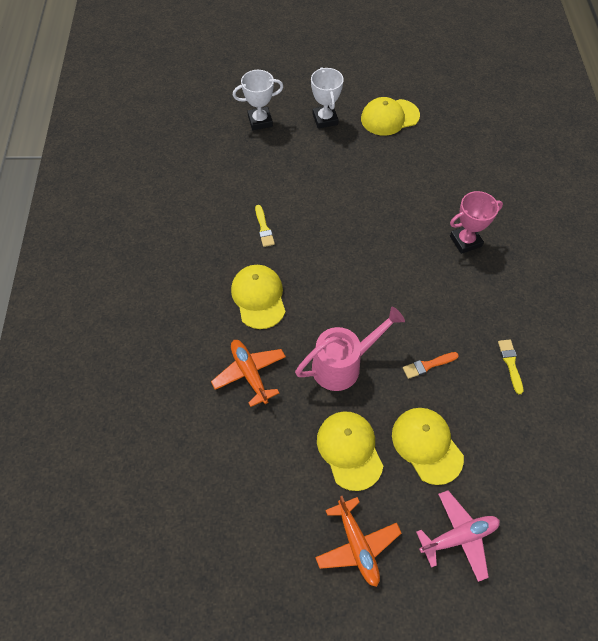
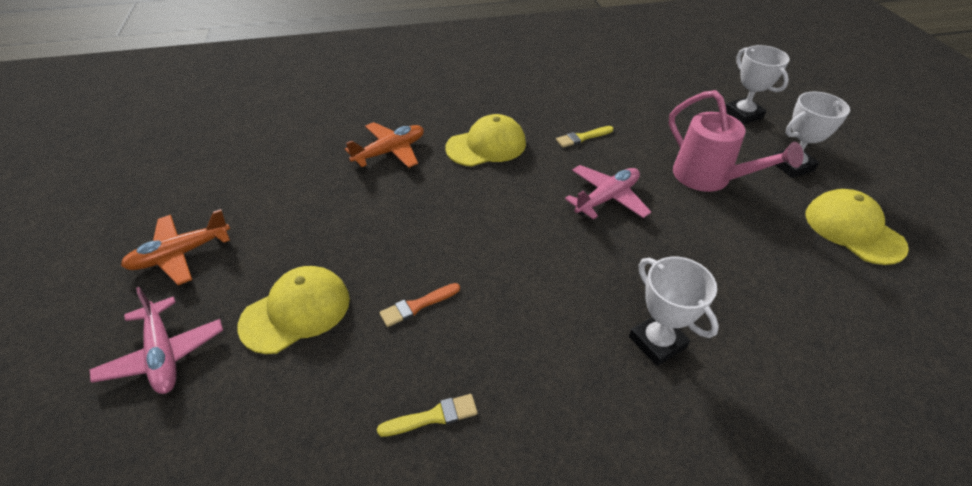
camera: 80 degrees right, 15 degrees down
pink watering can [295,306,405,391] -> pink watering can moved to [669,90,804,192]
yellow cap [317,411,383,491] -> none
orange brush [403,352,459,379] -> orange brush turned 90 degrees counterclockwise [379,283,460,327]
pink trophy [450,191,503,254] -> white trophy [629,257,719,366]
none -> pink plane [565,165,651,219]

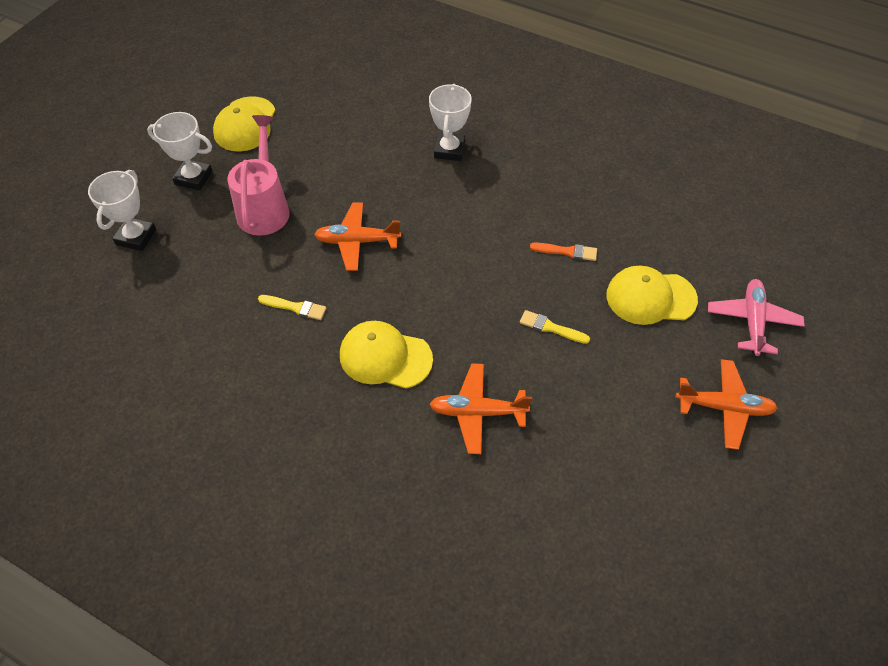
camera: 140 degrees left, 10 degrees up
yellow brush [377,394,478,437] -> yellow brush moved to [520,310,590,344]
pink plane [565,165,651,219] -> orange plane [314,203,401,271]

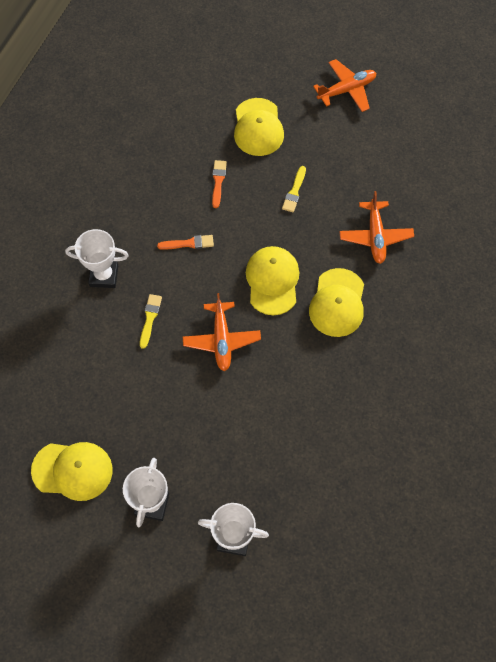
camera: 95 degrees left, 10 degrees up
pink watering can [227,115,290,236] -> none
yellow brush [258,295,326,320] -> yellow brush moved to [140,294,162,349]
orange plane [676,359,778,450] -> orange plane turned 60 degrees clockwise [313,59,376,112]
pink plane [708,279,805,356] -> none
none -> orange brush [157,235,214,250]
none -> yellow cap [246,246,299,315]

